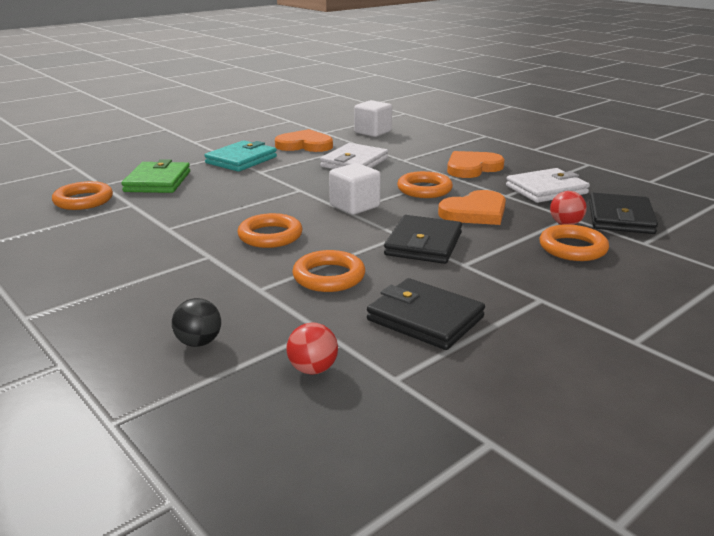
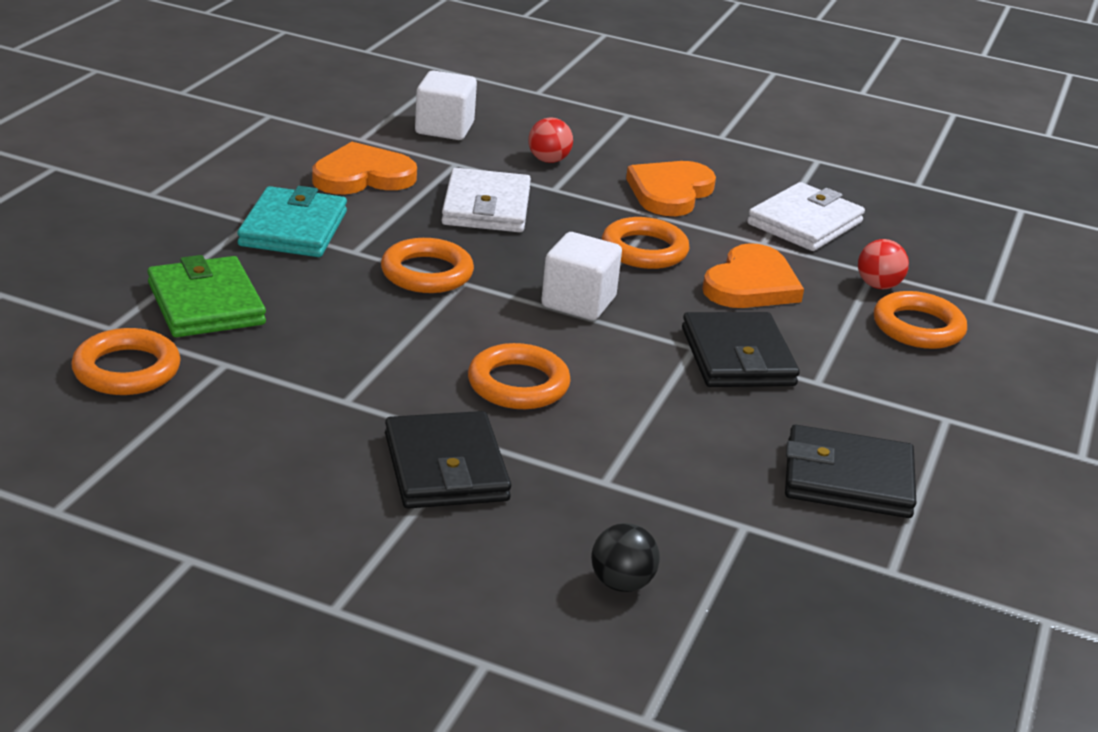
camera: 30 degrees left, 5 degrees up
red ball [287,323,338,375] -> red ball moved to [528,118,573,163]
orange ring [292,250,365,292] -> orange ring moved to [381,238,474,293]
black wallet [589,193,658,234] -> black wallet moved to [385,411,511,509]

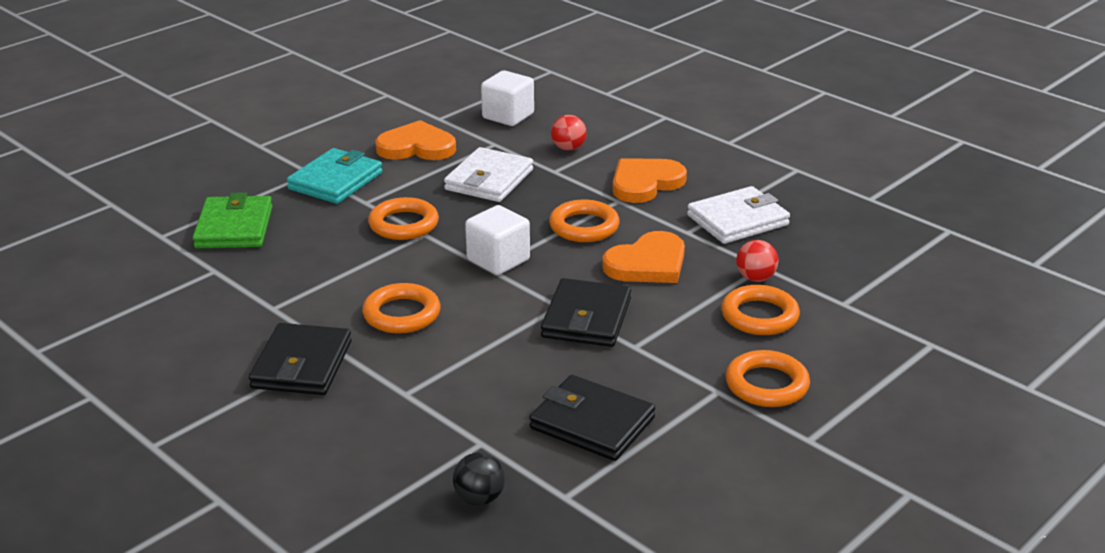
camera: 25 degrees right, 0 degrees up
orange ring [71,328,181,395] -> orange ring moved to [726,350,810,407]
black ball [591,523,660,592] -> black ball moved to [453,452,505,505]

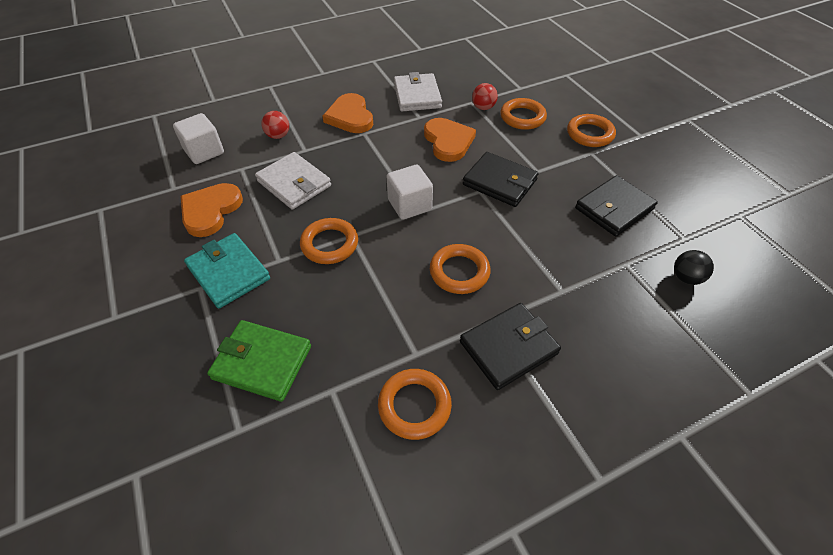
camera: 70 degrees left, 20 degrees up
black wallet [249,323,352,395] -> black wallet turned 60 degrees counterclockwise [460,303,561,390]
orange ring [549,200,620,242] -> orange ring moved to [378,369,452,440]

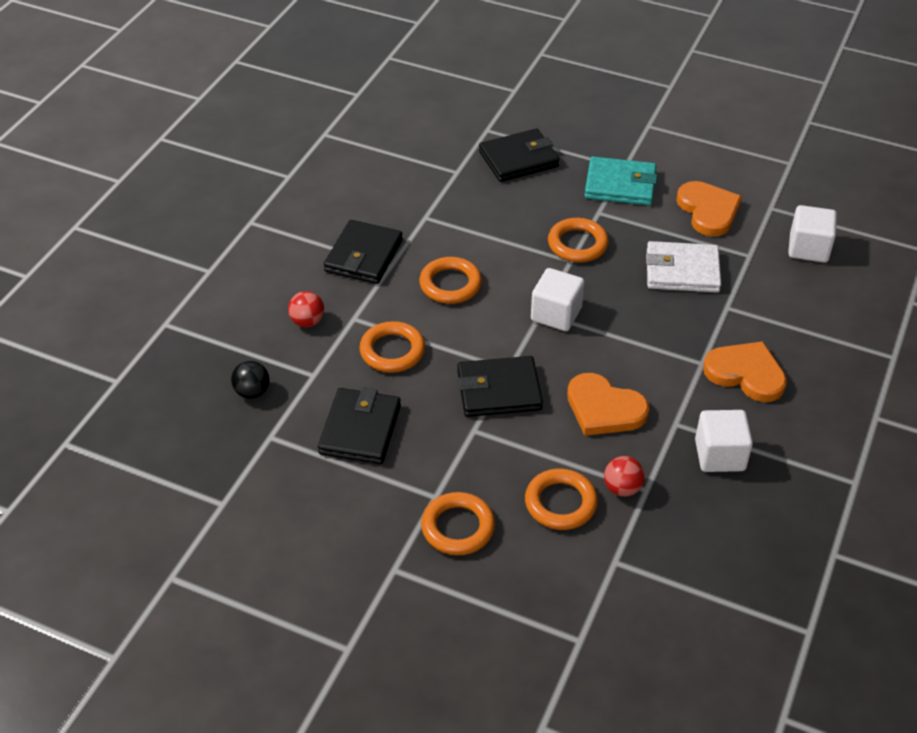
camera: 140 degrees right, 5 degrees down
green wallet [207,320,311,402] -> black wallet [479,129,559,182]
red ball [261,111,289,139] -> red ball moved to [288,291,324,327]
orange ring [378,369,452,440] -> orange ring moved to [359,321,425,373]
white wallet [394,72,442,111] -> white cube [695,410,753,472]

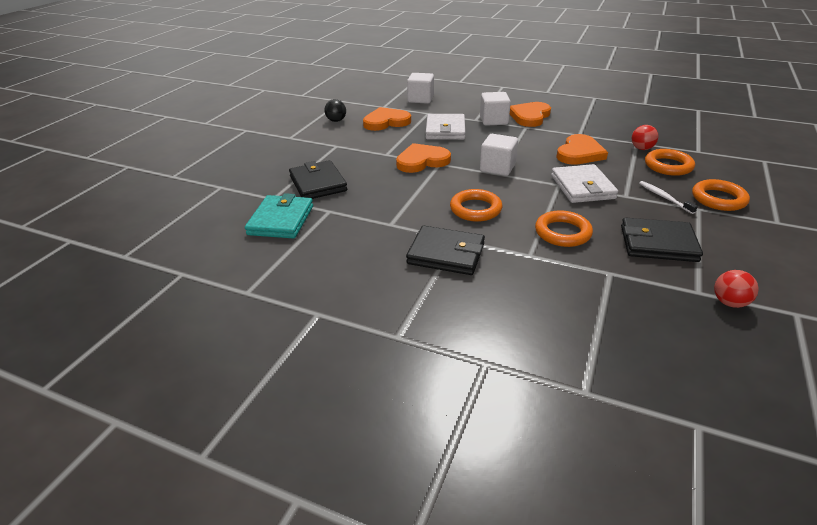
camera: 90 degrees left, 10 degrees down
black ball [231,361,270,399] -> black ball moved to [324,99,346,122]
red ball [288,291,324,327] -> red ball moved to [714,270,759,308]
black wallet [457,356,543,417] -> white wallet [551,164,618,203]
orange ring [548,218,609,262] -> orange heart [396,143,451,173]
turquoise wallet [585,157,657,205] -> turquoise wallet moved to [245,193,313,239]
white cube [695,410,753,472] -> white cube moved to [480,92,511,126]
none -> white toothbrush [639,181,698,214]

